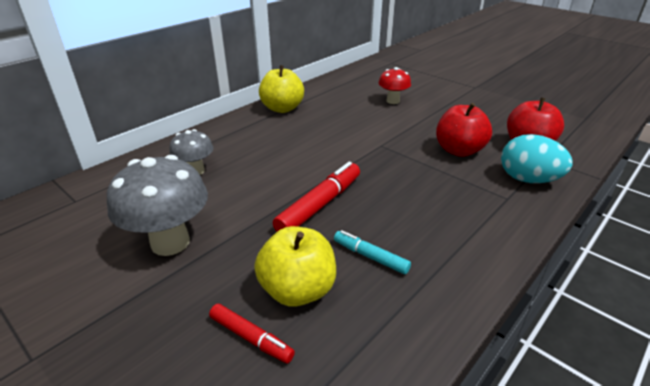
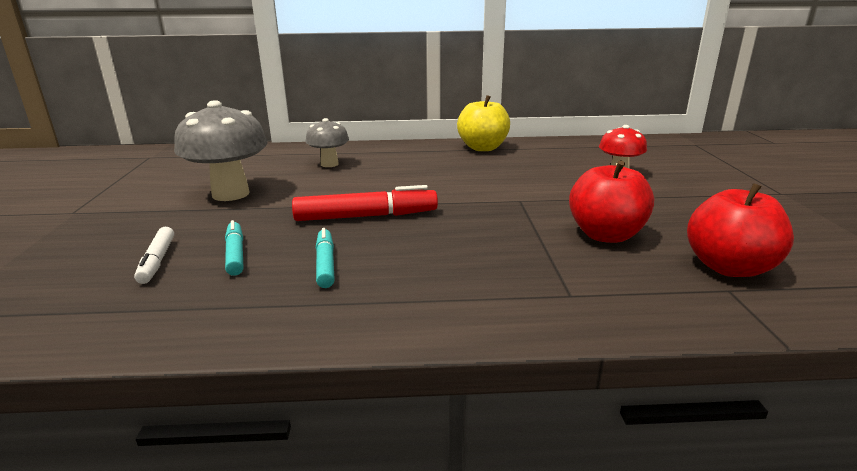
camera: 45 degrees right, 10 degrees down
red marker [209,304,295,363] -> white marker [134,227,174,284]
yellow apple [254,226,336,307] -> turquoise marker [225,220,243,276]
turquoise egg [501,134,573,183] -> none

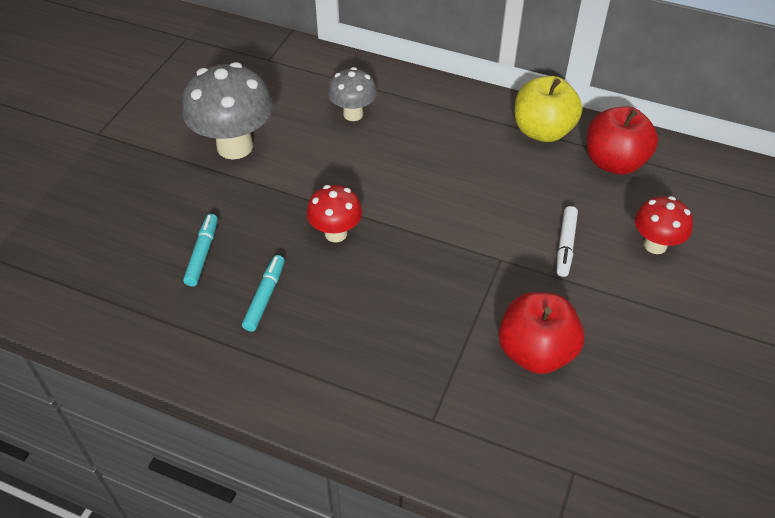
camera: 25 degrees right, 25 degrees up
white marker [134,227,174,284] -> white marker moved to [556,206,578,277]
red marker [292,185,438,221] -> red mushroom [307,185,362,242]
red apple [687,183,794,277] -> red apple moved to [587,106,658,175]

